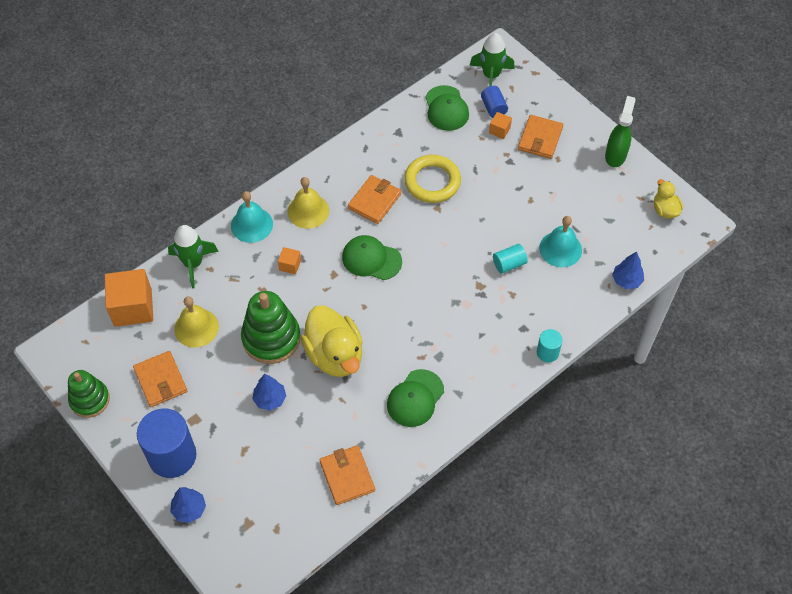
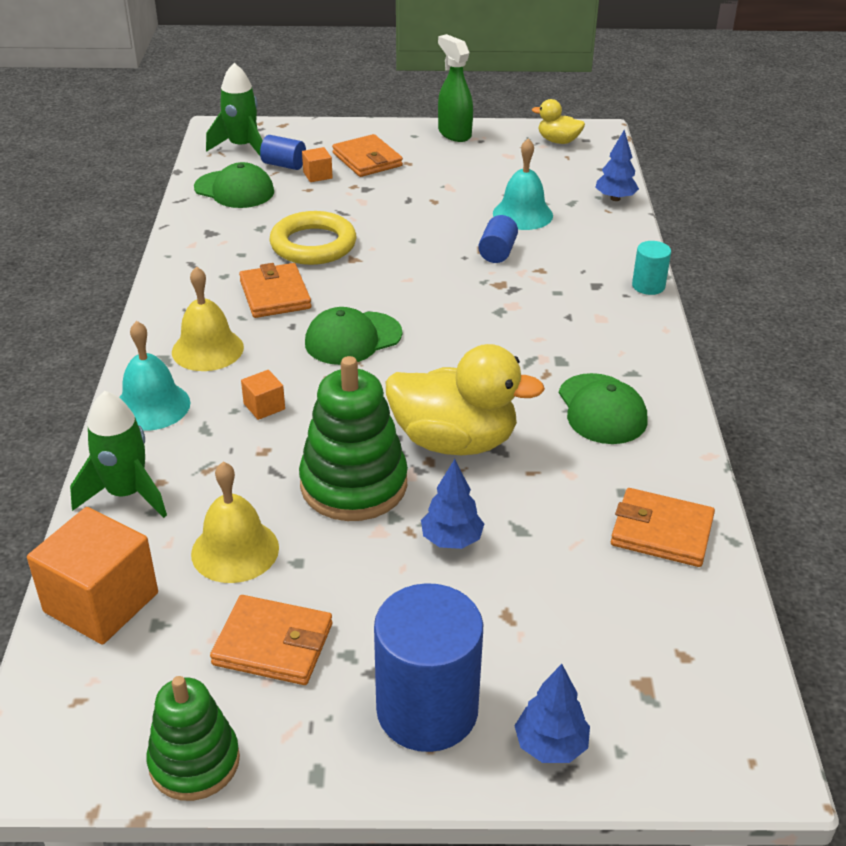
camera: 50 degrees left, 20 degrees down
turquoise cylinder [493,244,528,274] -> blue cylinder [478,215,518,263]

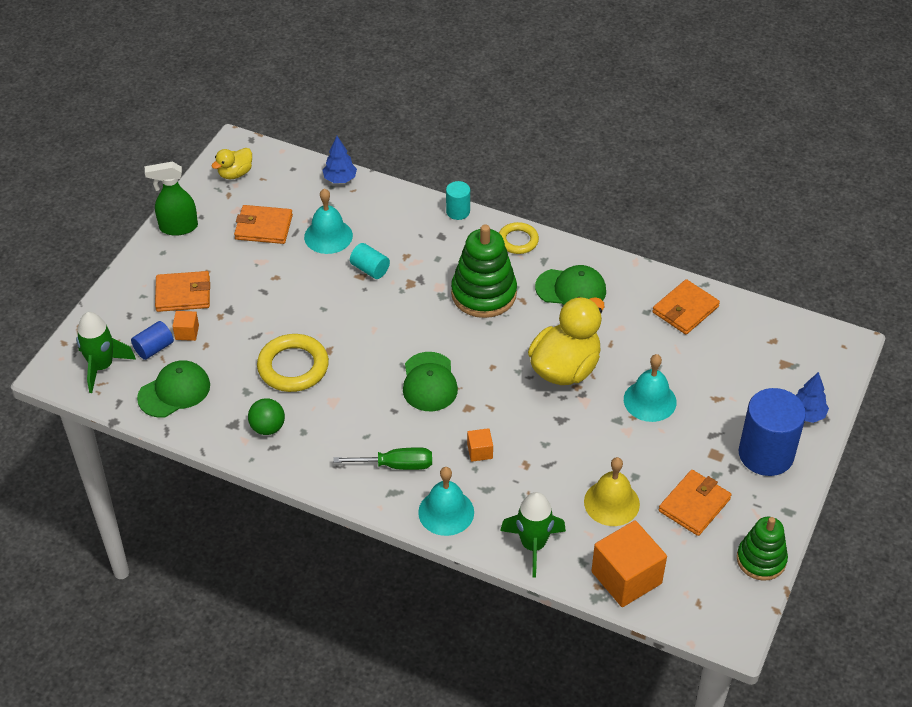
camera: 65 degrees left, 10 degrees up
yellow bell [172,266,244,371] -> green screwdriver [333,447,432,470]
orange wallet [239,263,311,318] -> orange wallet moved to [234,205,293,244]
green stacking toy [299,356,408,521] -> green stacking toy moved to [451,224,517,318]
blue tree [421,459,484,549] -> turquoise bell [624,354,676,422]
blue cylinder [478,215,518,263] -> turquoise cylinder [350,243,390,279]
none -> green ball [248,398,285,435]
none -> yellow ring [499,222,539,254]

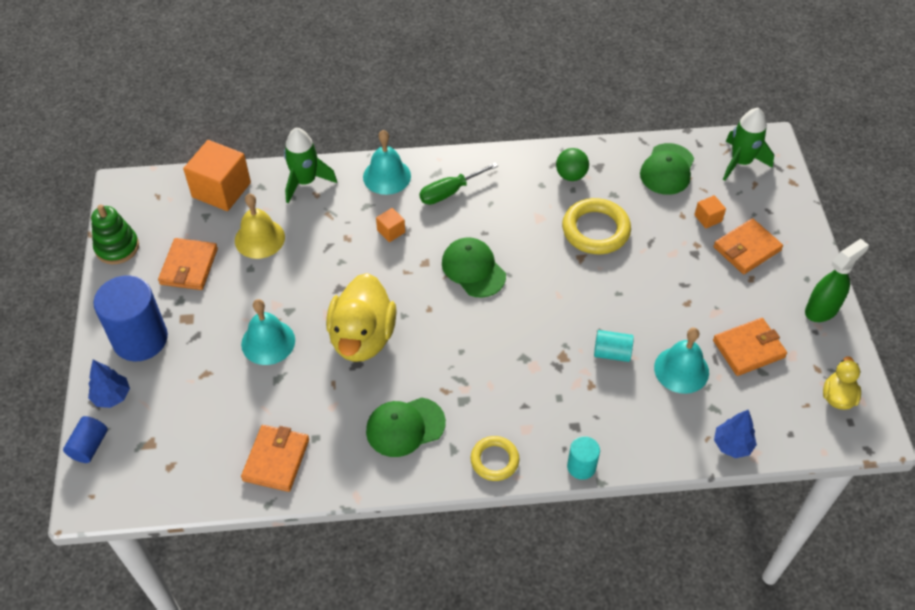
camera: 150 degrees right, 5 degrees up
blue cylinder [131,321,174,360] -> blue cylinder moved to [63,416,108,463]
green stacking toy [451,224,517,318] -> none

